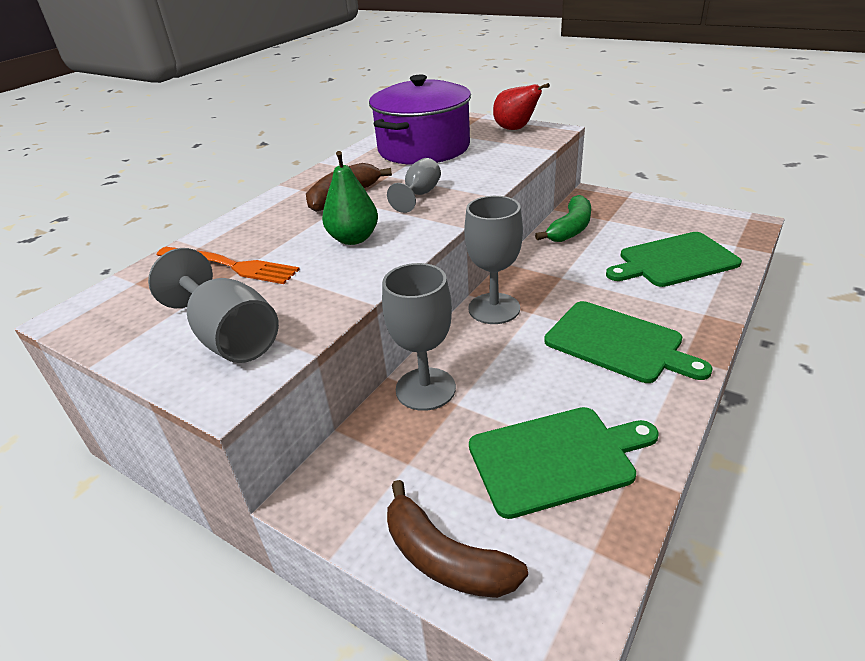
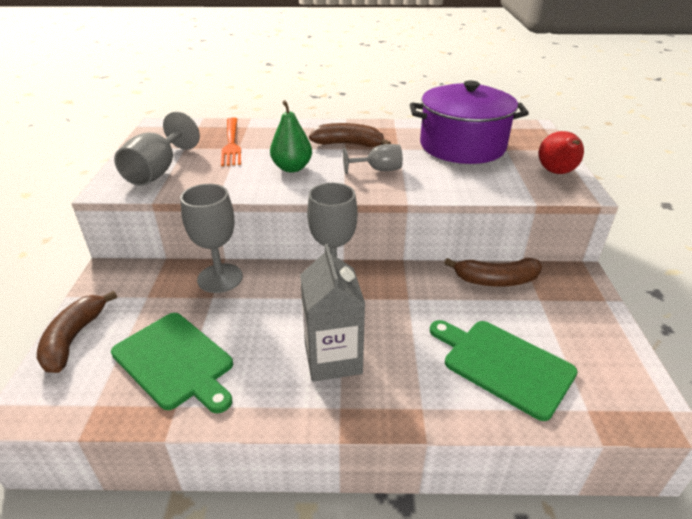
camera: 55 degrees right, 0 degrees up
green banana [535,195,591,242] -> brown banana [444,258,542,287]
green cutting board [544,301,713,383] -> grey carton [300,244,365,382]

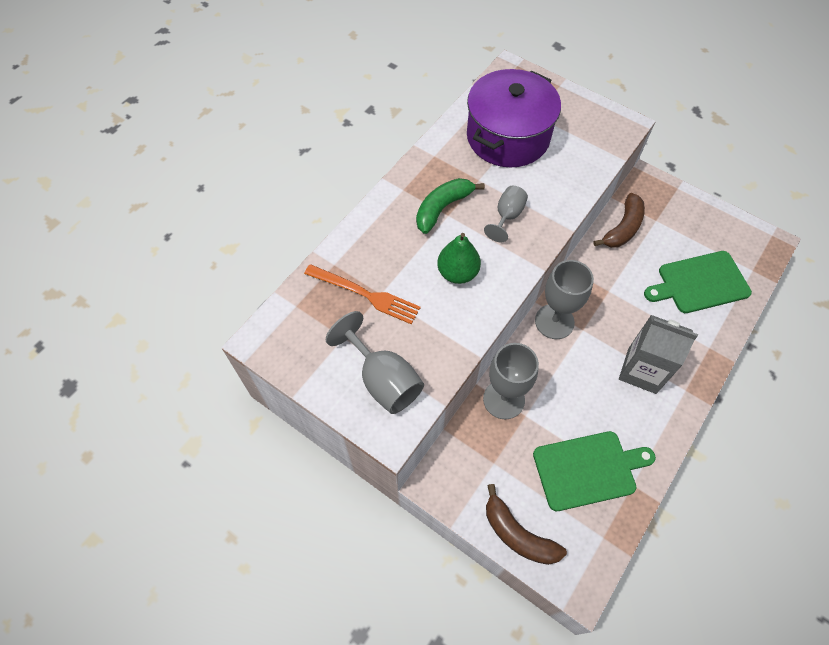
camera: 55 degrees left, 25 degrees up
brown banana [309,123,391,147] -> green banana [416,178,485,234]
red pear [539,131,584,174] -> none

